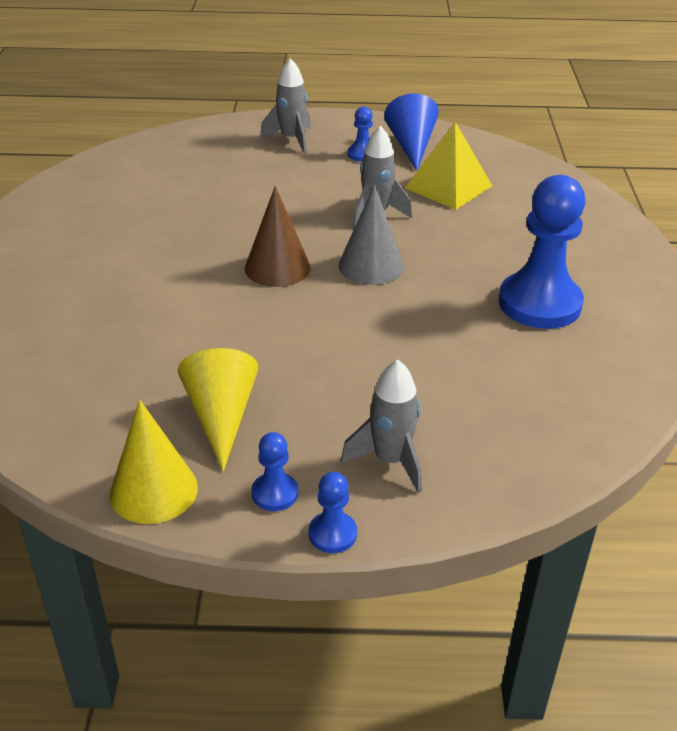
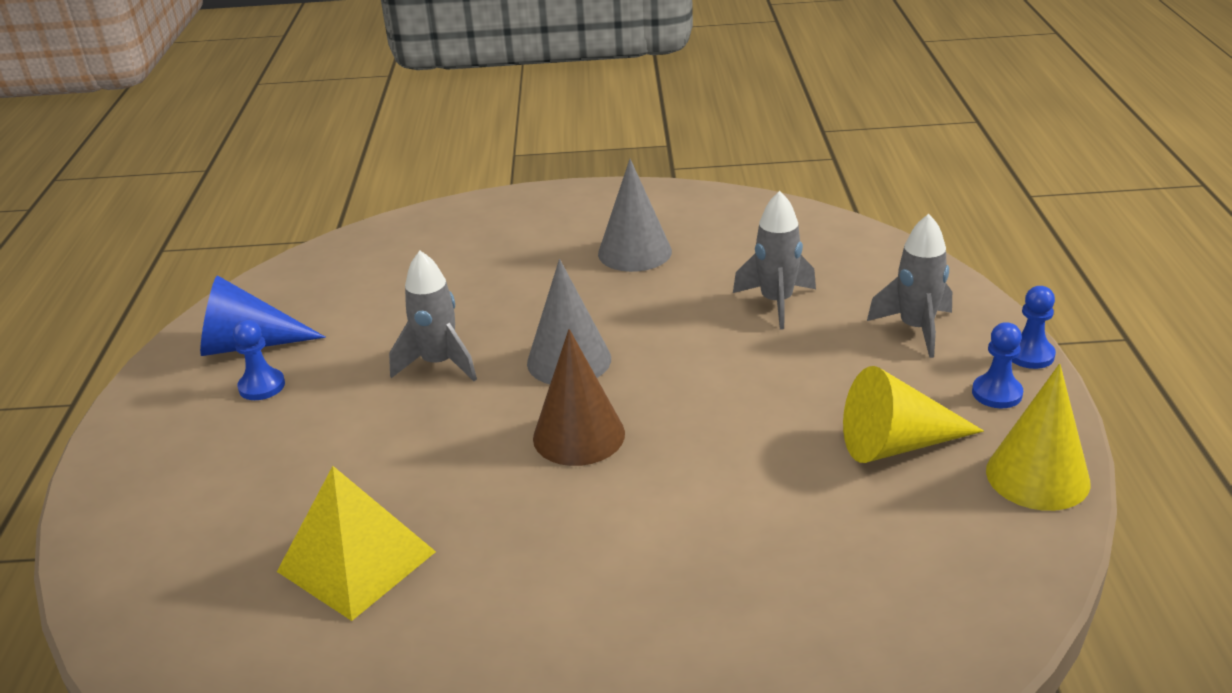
camera: 90 degrees left, 5 degrees down
grey rocket [260,58,311,154] -> grey rocket moved to [733,191,816,329]
yellow pyramid [405,122,492,210] -> yellow pyramid moved to [277,466,436,621]
blue pawn [499,175,586,329] -> grey cone [598,159,672,272]

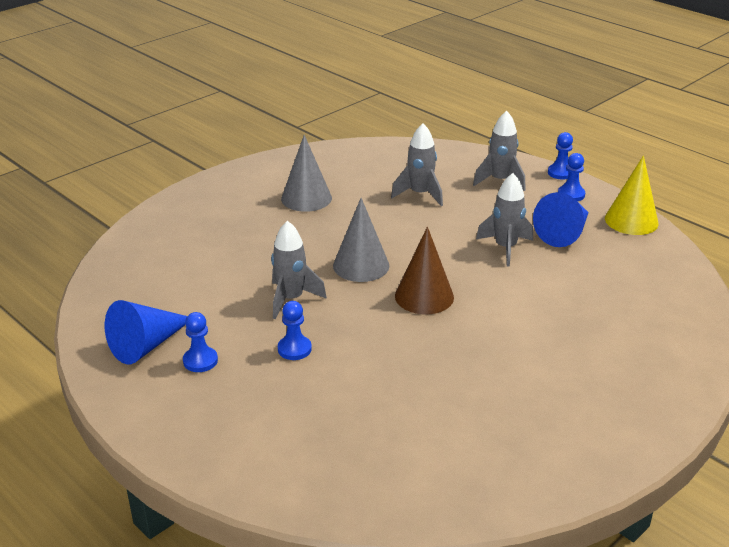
camera: 45 degrees left, 0 degrees up
yellow pyramid [277,466,436,621] -> none
yellow cone [843,366,984,463] -> blue cone [533,192,589,247]
none -> blue pawn [278,301,312,360]
none -> grey rocket [476,173,533,267]

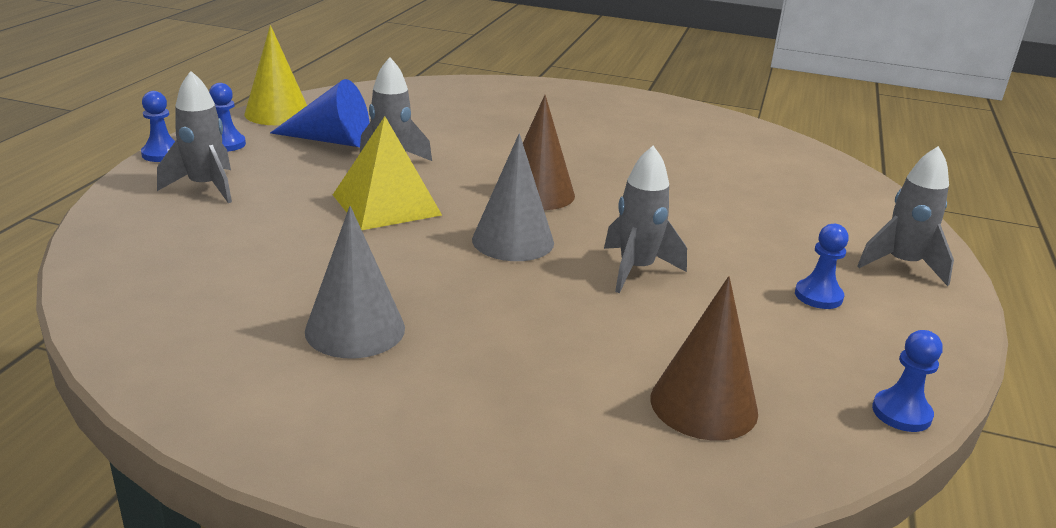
camera: 120 degrees left, 5 degrees down
blue cone [105,300,187,364] -> none
blue pawn [278,301,312,360] -> blue pawn moved to [872,330,943,432]
grey rocket [391,123,443,206] -> grey rocket moved to [857,146,954,286]
none -> yellow pyramid [333,116,442,230]
none -> brown cone [650,276,758,441]

